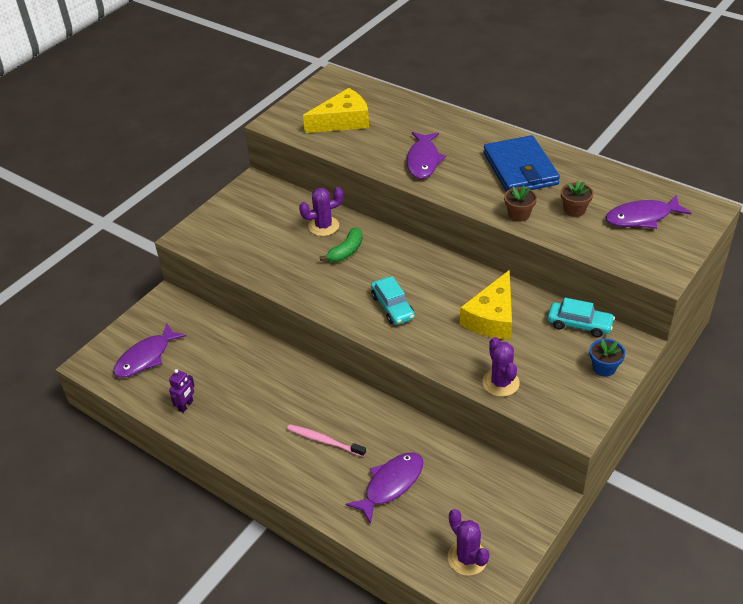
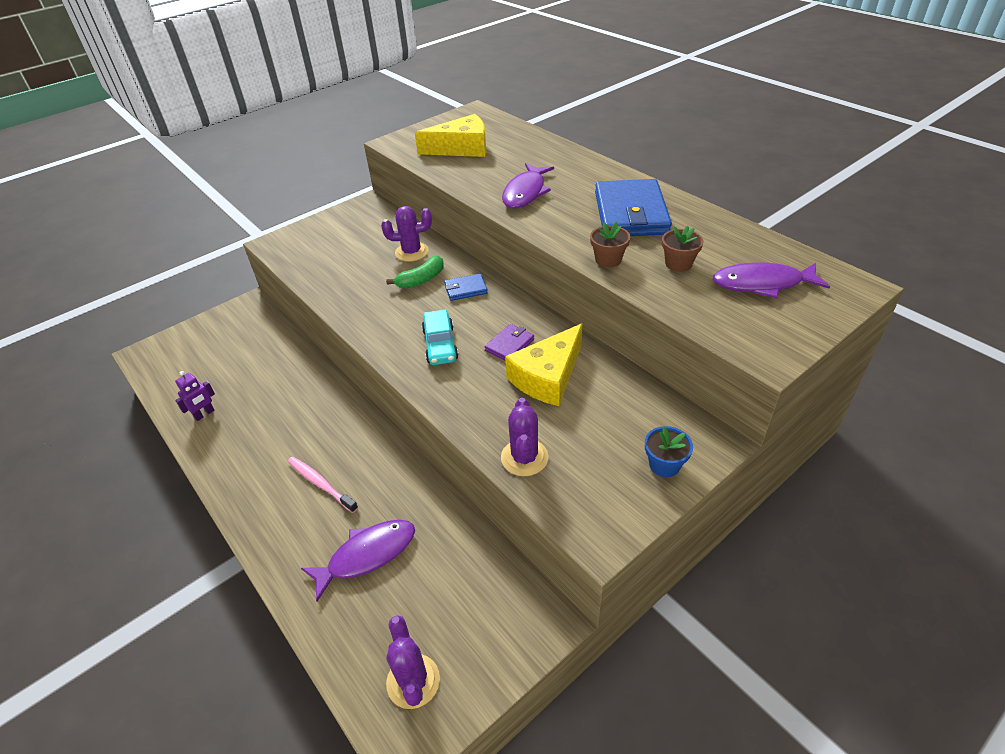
camera: 15 degrees right, 0 degrees up
purple fish [113,323,186,378] -> none
turquoise car [548,298,615,337] -> none
none -> blue wallet [444,274,488,301]
none -> purple wallet [484,324,534,361]

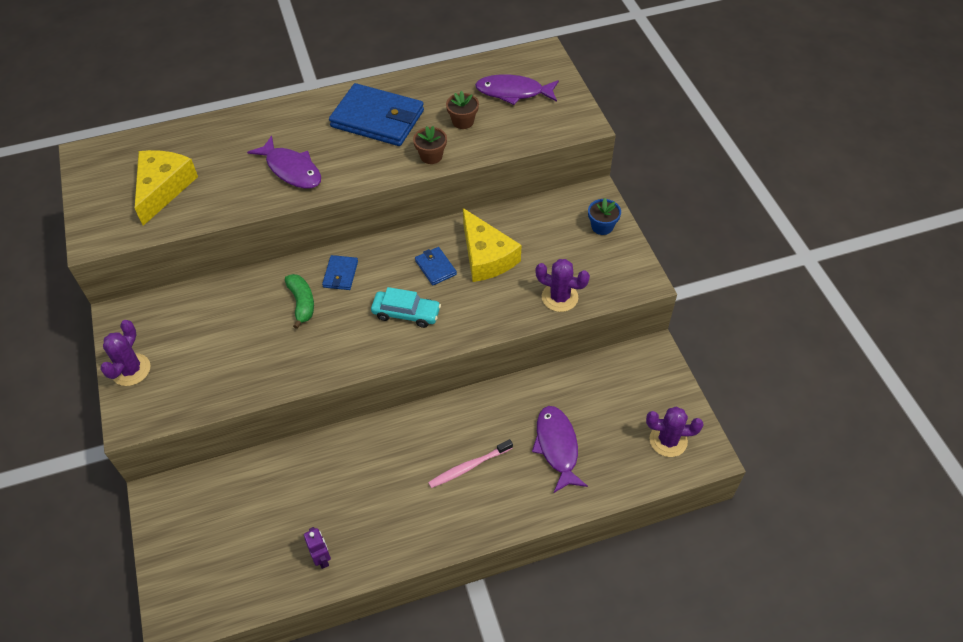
camera: 70 degrees left, 10 degrees up
purple cactus [381,206,432,262] -> purple cactus moved to [100,320,151,386]
purple wallet [484,324,534,361] -> blue wallet [415,247,457,285]
purple fish [713,262,830,298] -> purple fish turned 75 degrees clockwise [475,74,559,105]

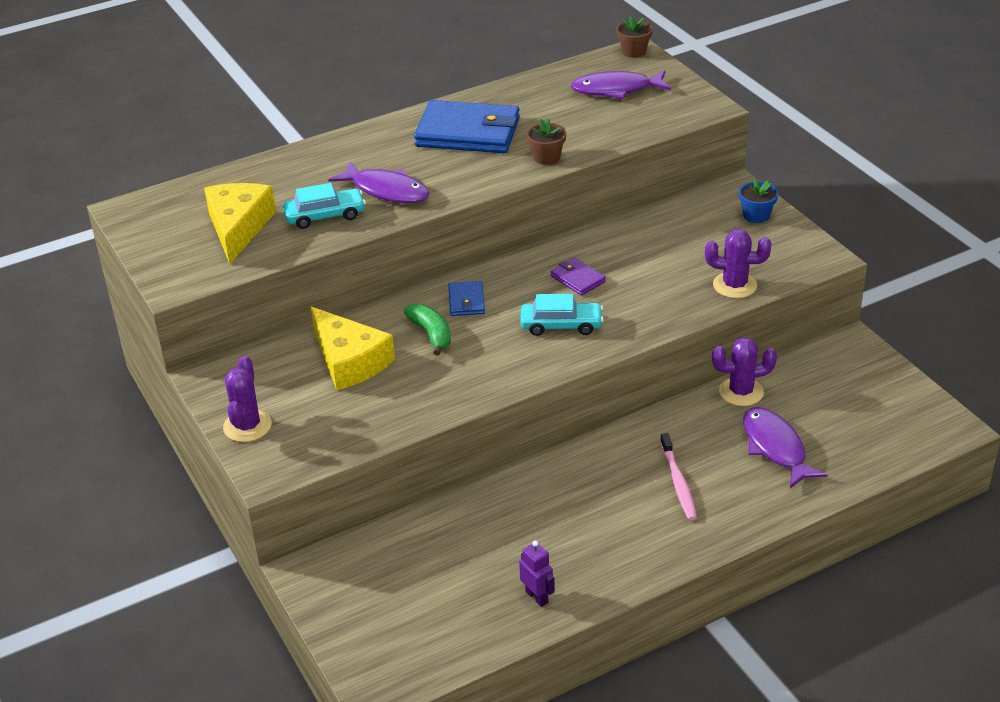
camera: 10 degrees left, 15 degrees down
blue wallet [415,247,457,285] -> purple wallet [551,258,606,296]
pink toothbrush [428,439,513,488] -> pink toothbrush turned 60 degrees counterclockwise [660,433,697,520]
brown flower pot [446,91,479,129] -> brown flower pot moved to [616,16,653,58]
yellow cheese [463,208,521,282] -> yellow cheese moved to [310,307,395,390]
purple cactus [646,407,703,457] -> purple cactus moved to [712,337,777,406]
none -> turquoise car [283,183,366,229]

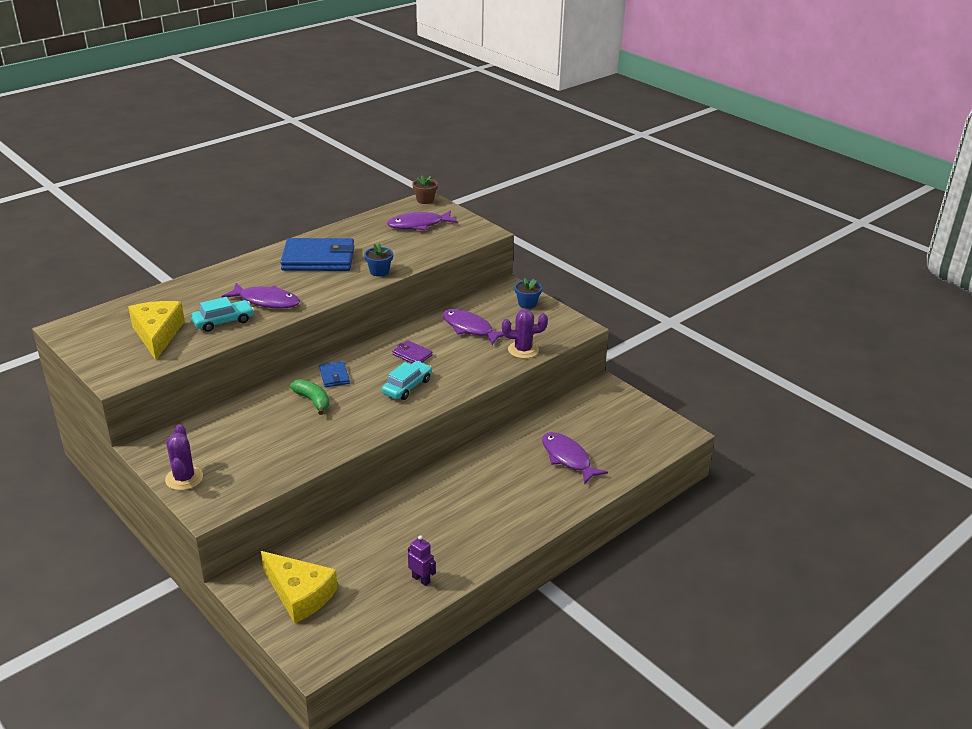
camera: 15 degrees left, 5 degrees down
yellow cheese [310,307,395,390] -> yellow cheese moved to [261,551,338,623]
turquoise car [521,294,604,336] -> turquoise car turned 45 degrees counterclockwise [382,361,432,400]
brown flower pot [526,118,566,165] -> blue flower pot [364,243,393,277]
pink toothbrush [660,433,697,520] -> none
purple cactus [712,337,777,406] -> none
none -> purple fish [443,309,504,345]

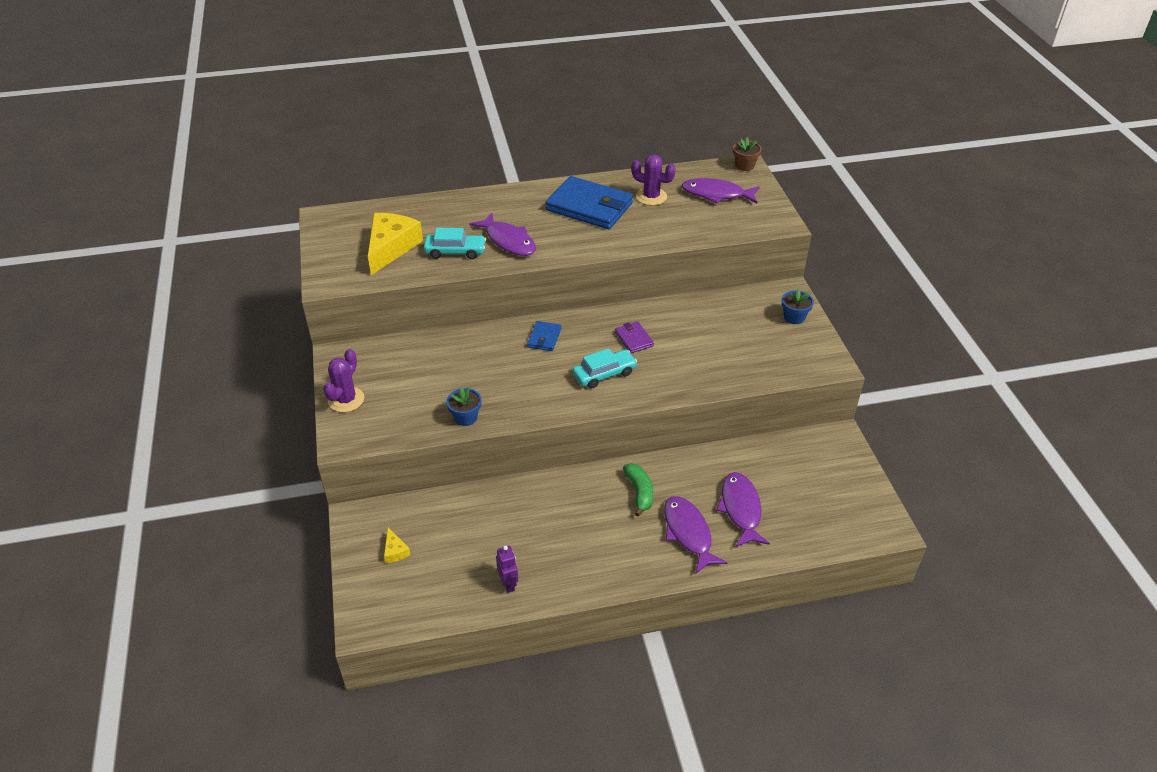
camera: 30 degrees right, 10 degrees up
yellow cheese [261,551,338,623] -> yellow cheese [384,527,411,563], size x0.44
green banana [290,379,329,415] -> green banana moved to [623,463,653,516]
blue flower pot [364,243,393,277] -> blue flower pot moved to [446,388,482,426]
purple fish [443,309,504,345] -> purple fish moved to [664,496,727,574]
purple cactus [502,309,548,359] -> purple cactus moved to [631,155,676,206]

